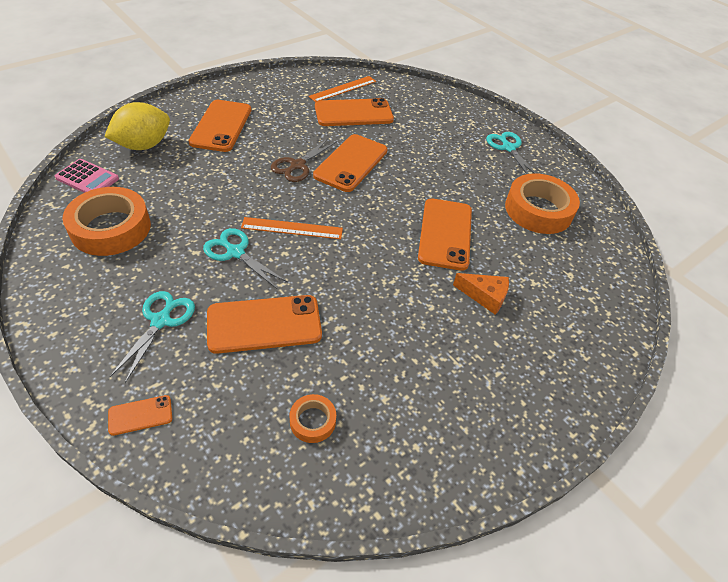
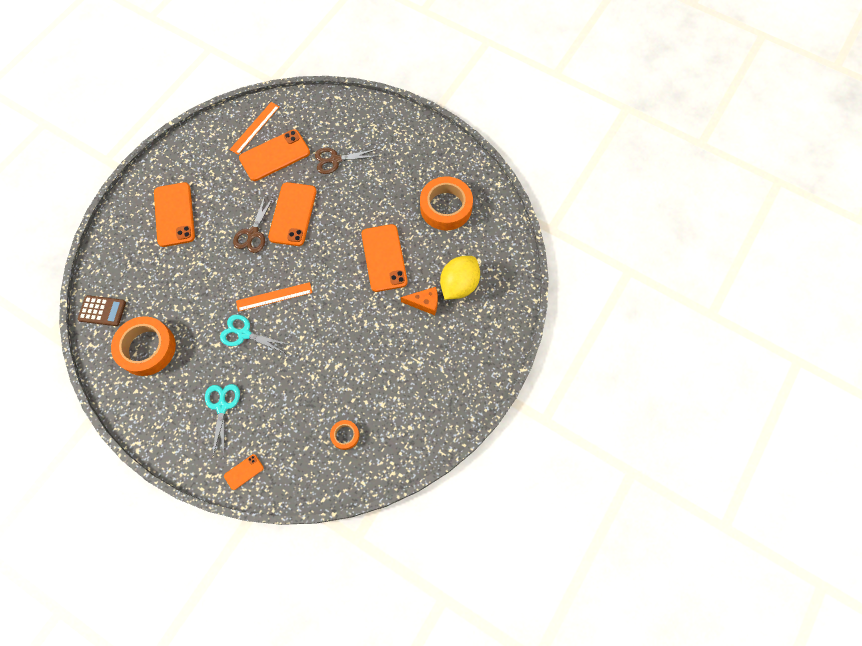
camera: 15 degrees left, 20 degrees up
pink calculator [55,159,119,193] -> brown calculator [78,295,126,326]
yellow lemon [104,102,170,150] -> yellow lemon moved to [440,256,480,300]
orange phone [207,295,322,354] -> none
turquoise scissors [486,132,536,174] -> none
none -> brown scissors [315,148,378,174]

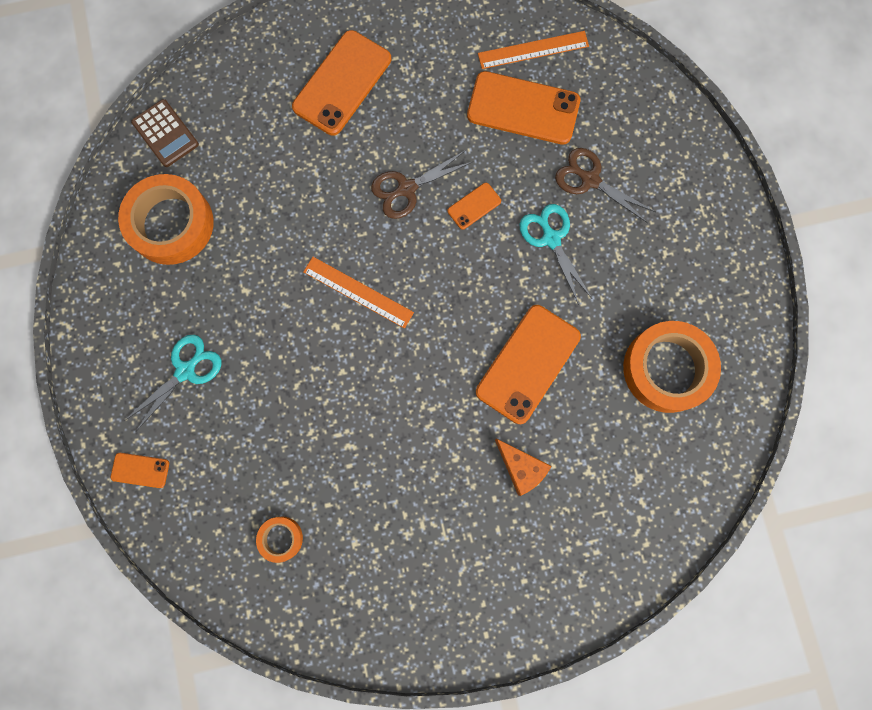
camera: 45 degrees right, 10 degrees up
turquoise scissors [220,315,290,353] -> turquoise scissors moved to [519,204,592,305]
orange phone [268,182,317,246] -> orange phone [448,183,501,229], size x0.47
yellow lemon [440,256,480,300] -> none

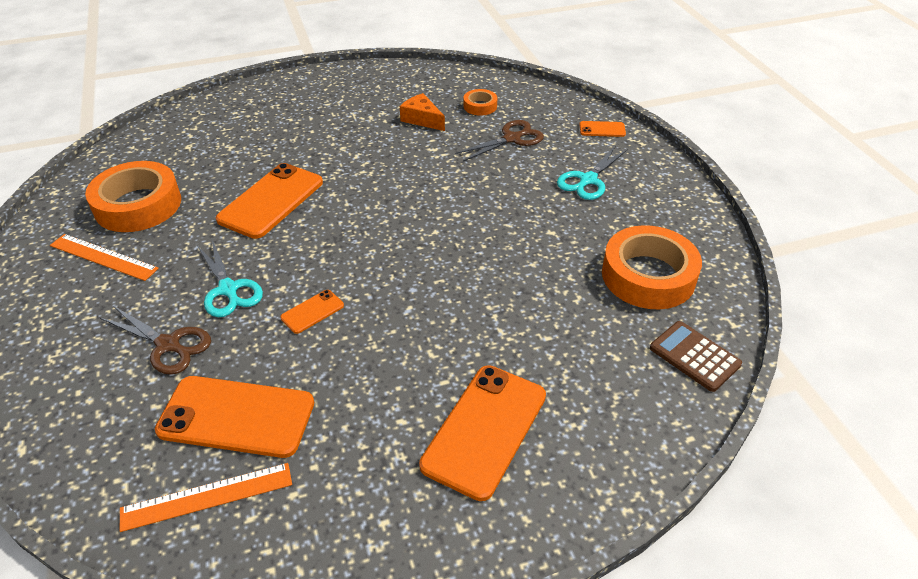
camera: 175 degrees right, 35 degrees down
orange ruler [303,257,414,328] -> orange ruler moved to [50,234,159,281]
brown scissors [371,150,472,219] -> brown scissors moved to [455,120,544,162]
orange cheese [495,438,551,496] -> orange cheese moved to [400,93,445,131]

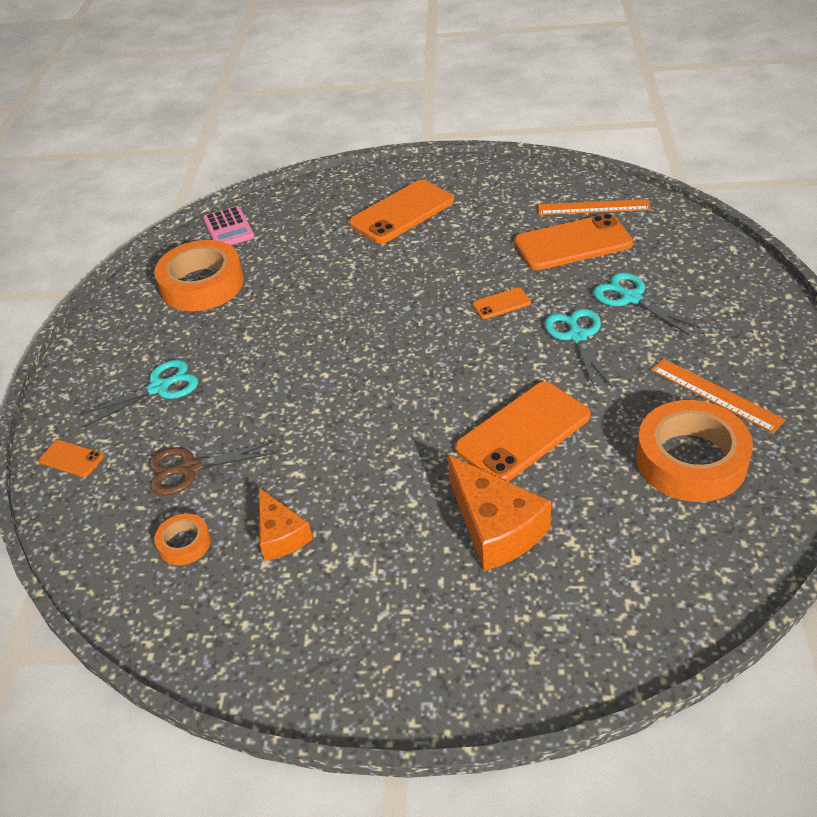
camera: 155 degrees left, 0 degrees up
brown scissors [100,306,211,375] -> turquoise scissors [593,273,700,335]
orange phone [155,376,314,458] -> orange phone turned 45 degrees counterclockwise [514,213,633,270]
brown calculator [650,321,742,392] -> pink calculator [203,206,254,245]
none -> orange cheese [448,455,551,571]

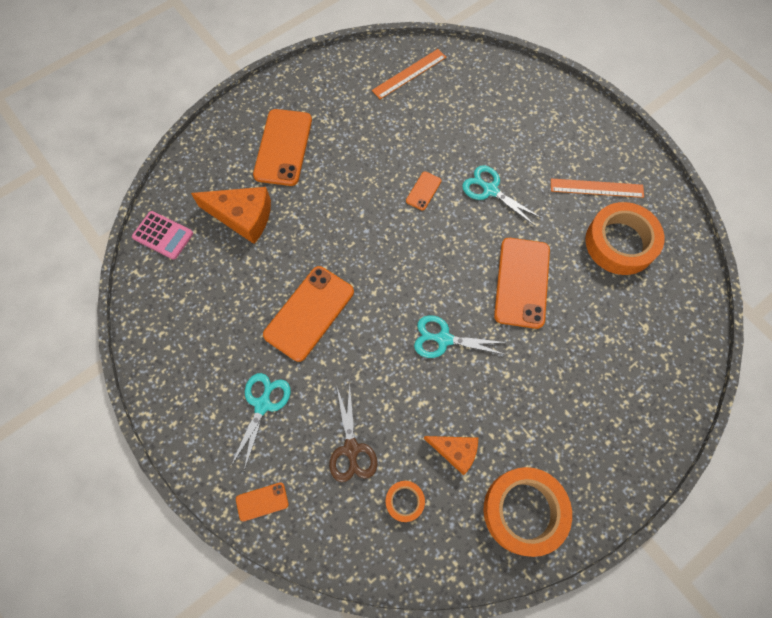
camera: 45 degrees left, 25 degrees up
brown scissors [149,441,277,495] -> brown scissors turned 45 degrees counterclockwise [329,384,378,482]
orange tape [154,240,244,311] -> orange tape moved to [483,467,572,557]
orange cheese [448,455,551,571] -> orange cheese moved to [191,187,271,244]
orange phone [514,213,633,270] -> orange phone moved to [263,266,354,362]
turquoise scissors [593,273,700,335] -> turquoise scissors moved to [414,315,508,358]

